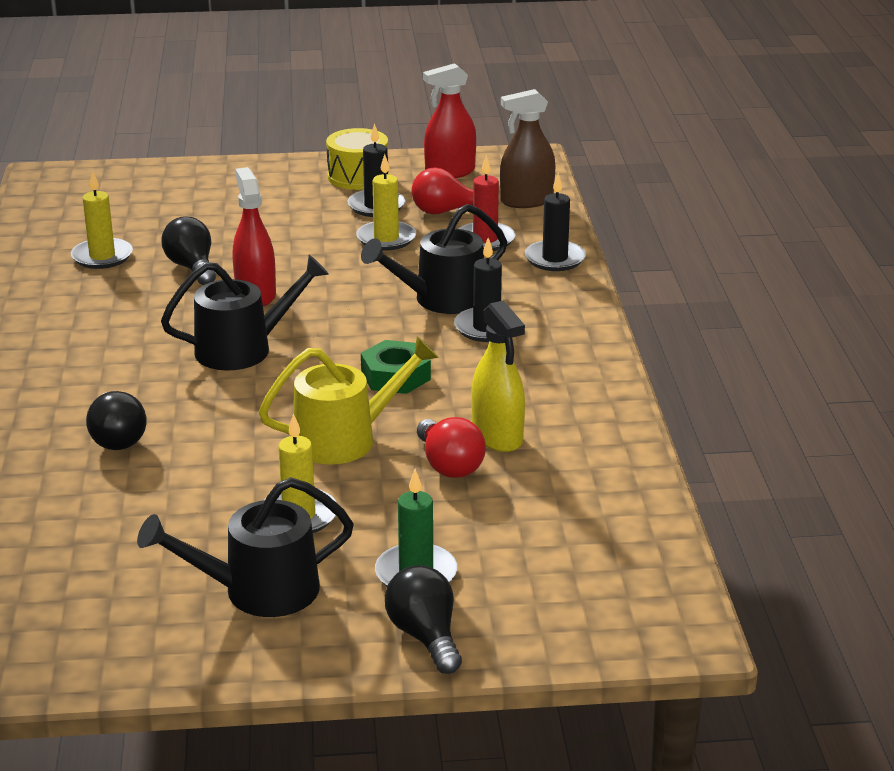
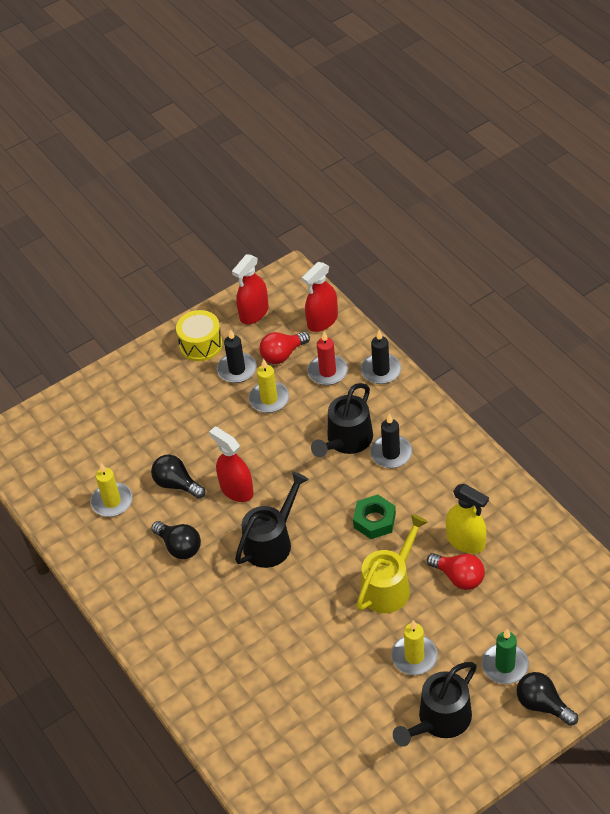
camera: 25 degrees left, 20 degrees up
black light bulb [86,391,147,450] -> black light bulb moved to [151,521,201,559]
brown spray bottle [500,89,555,208] -> red spray bottle [302,262,338,332]

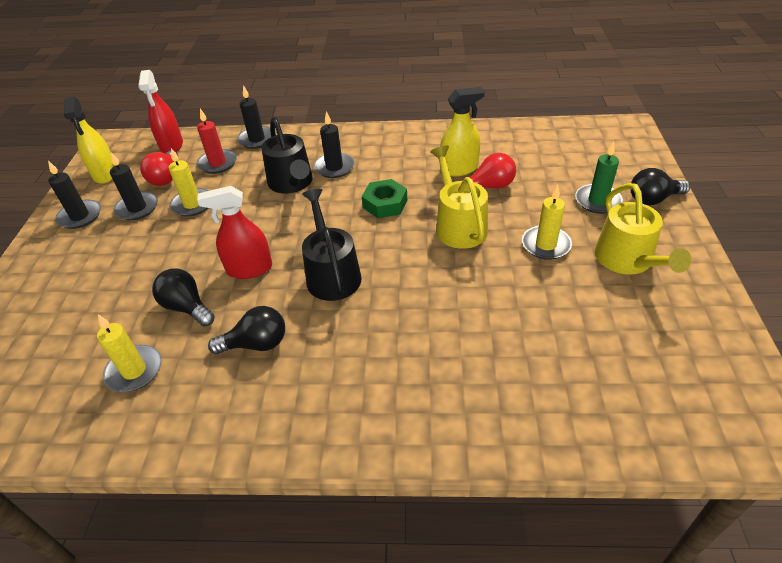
camera: 55 degrees left, 5 degrees down
black light bulb [151,455,205,499] -> black light bulb turned 60 degrees clockwise [152,268,215,327]
yellow drum [176,310,223,361] -> black candle [48,161,101,229]
red spray bottle [232,254,269,324] -> yellow spray bottle [64,97,116,184]
black watering can [393,662,477,747] -> yellow watering can [595,183,691,275]

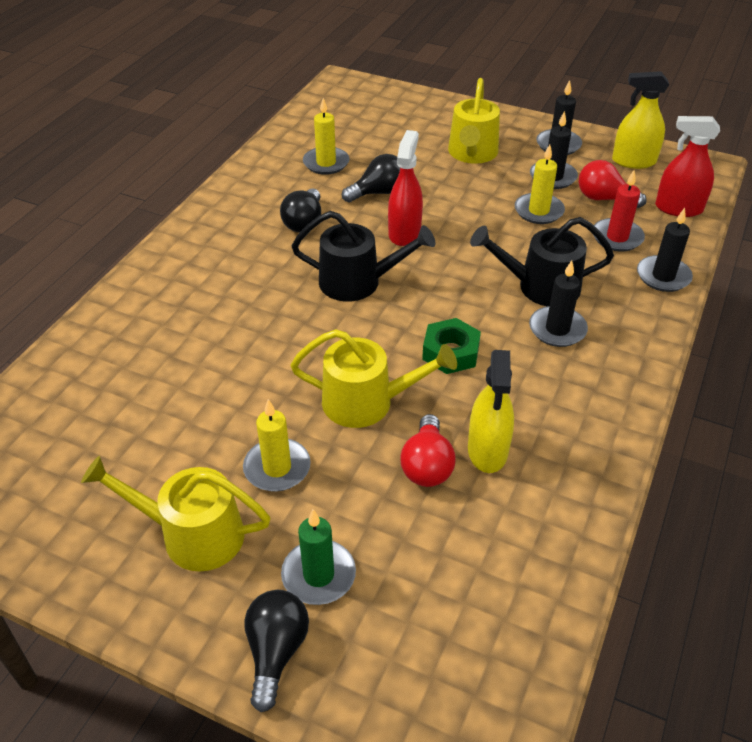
camera: 110 degrees right, 0 degrees up
none -> yellow watering can [448,78,500,164]

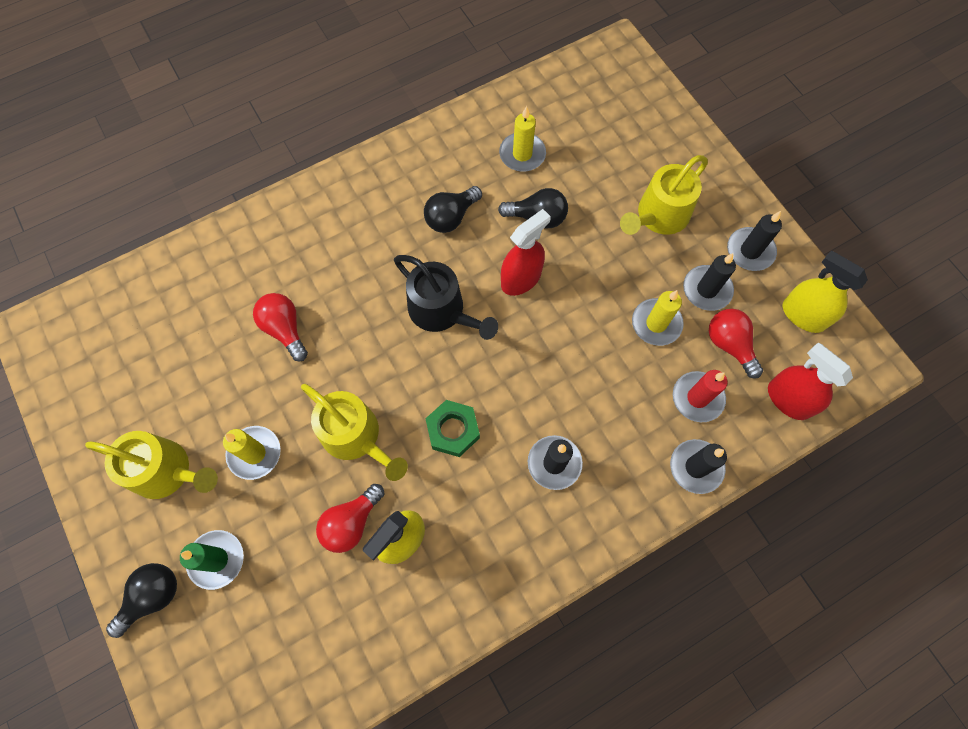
camera: 35 degrees right, 25 degrees up
yellow watering can [81,456,270,572] -> yellow watering can turned 150 degrees clockwise [85,431,218,499]
black watering can [470,217,614,306] -> none
none -> red light bulb [253,293,308,361]

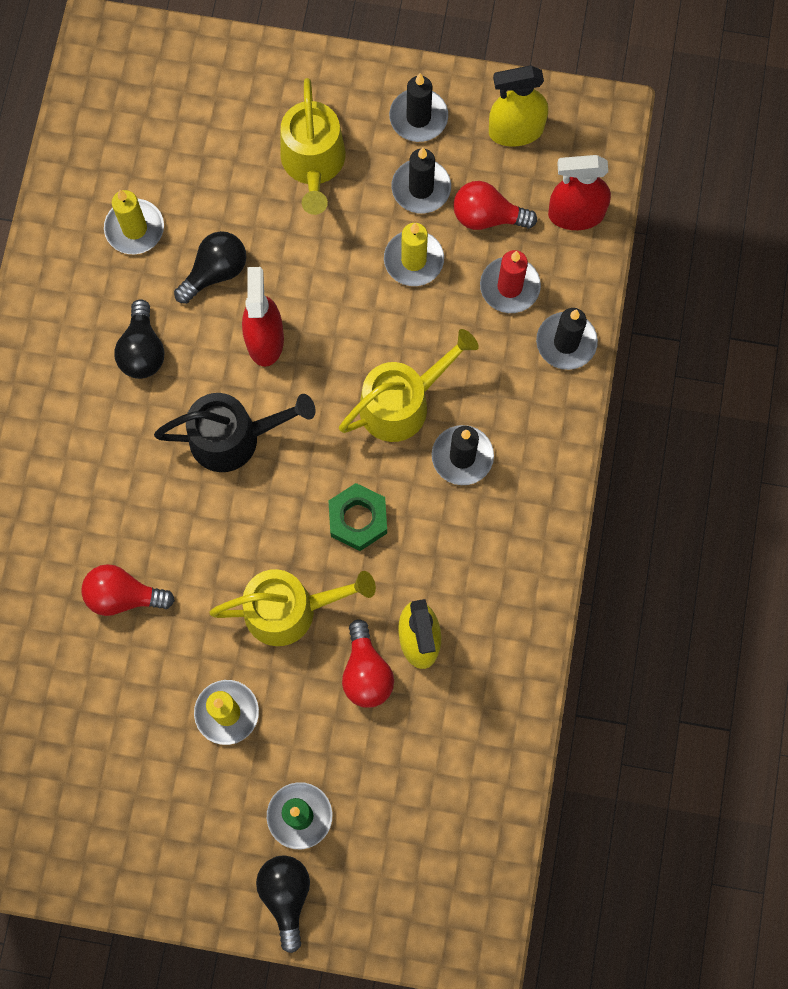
camera: 50 degrees left, 5 degrees up
yellow watering can [85,431,218,499] -> yellow watering can moved to [339,329,479,442]

